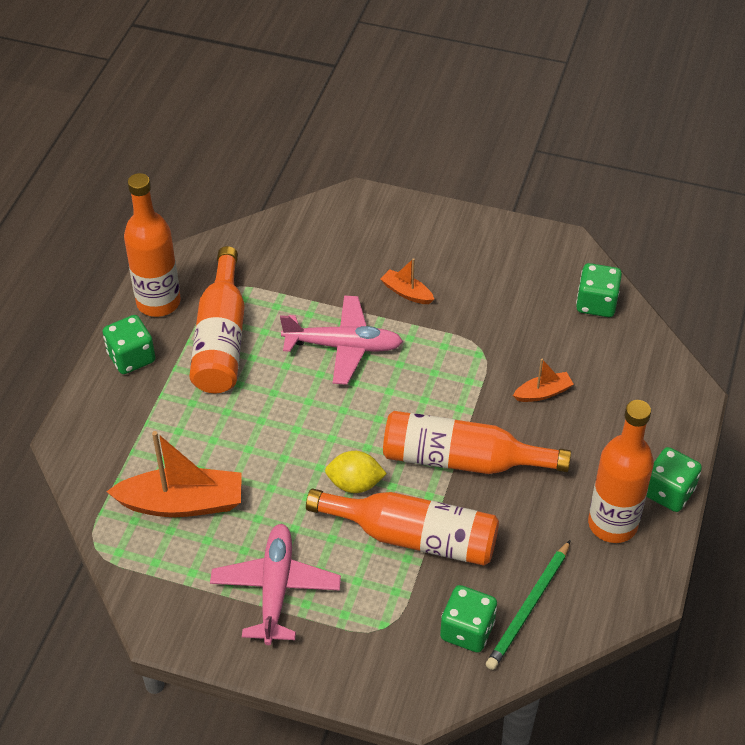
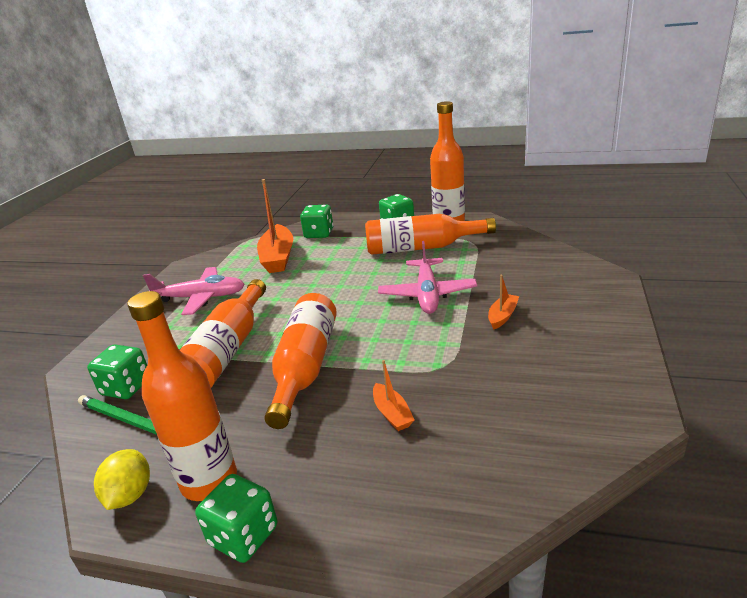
camera: 90 degrees right, 20 degrees down
yellow lemon [325,451,387,493] -> yellow lemon moved to [94,449,150,510]
green dice [576,263,622,317] -> green dice moved to [300,205,333,238]

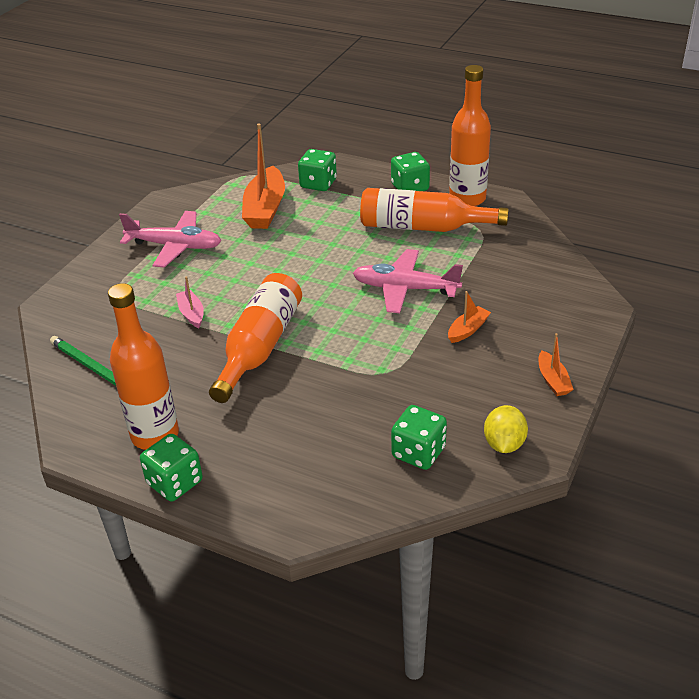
camera: 10 degrees right, 10 degrees up
green dice [87,344,147,399] -> green dice moved to [391,405,447,470]
yellow lemon [94,449,150,510] -> yellow lemon moved to [484,405,528,453]
orange bottle [180,279,266,388] -> pink boat [176,276,204,328]
orange boat [373,360,414,431] -> orange boat moved to [539,333,574,396]
pink plane [378,241,477,314] -> pink plane turned 90 degrees clockwise [353,249,463,313]

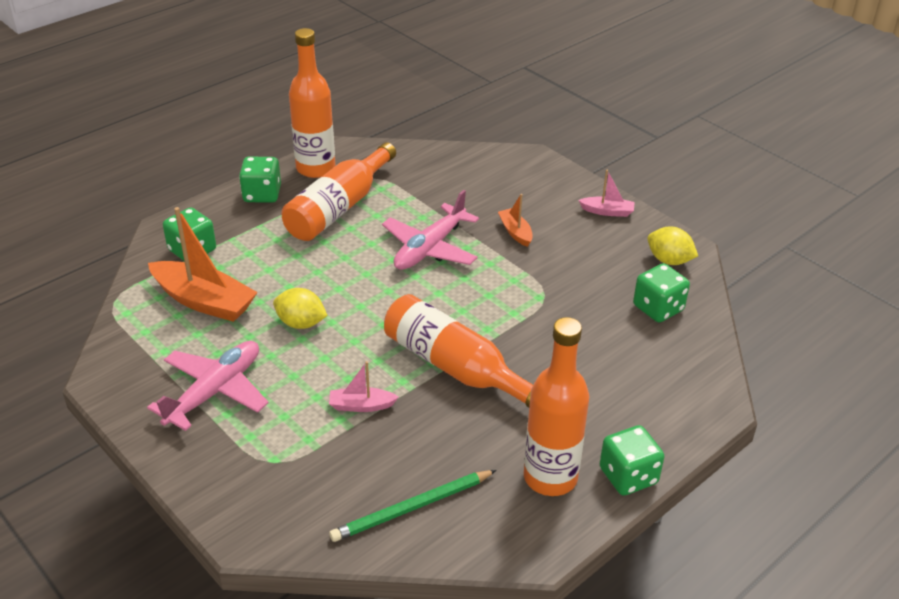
camera: 70 degrees left, 0 degrees up
orange boat [539,333,574,396] -> pink boat [578,170,635,217]
none -> yellow lemon [273,288,328,329]

